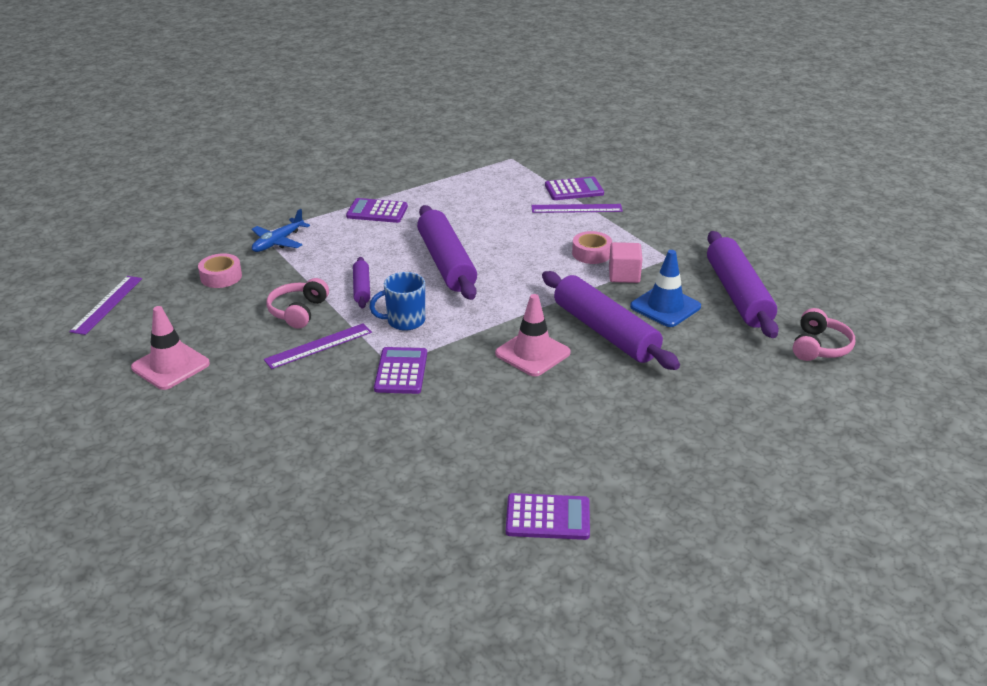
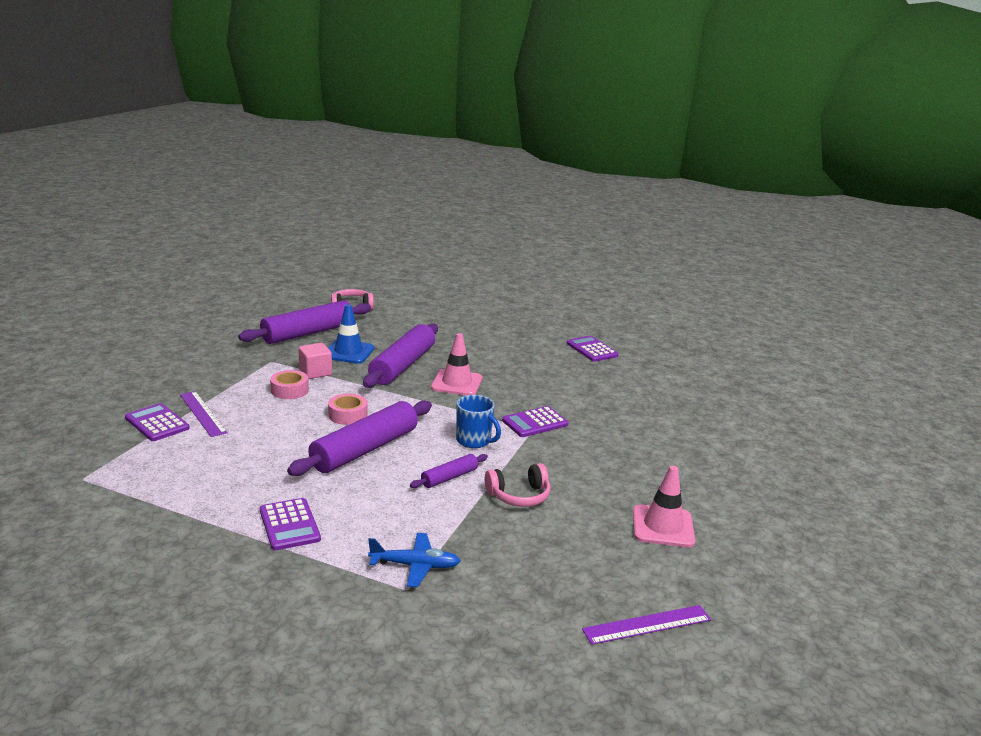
camera: 125 degrees left, 10 degrees down
pink tape [198,253,242,288] -> pink tape moved to [328,393,368,425]
purple ruler [264,323,372,369] -> none

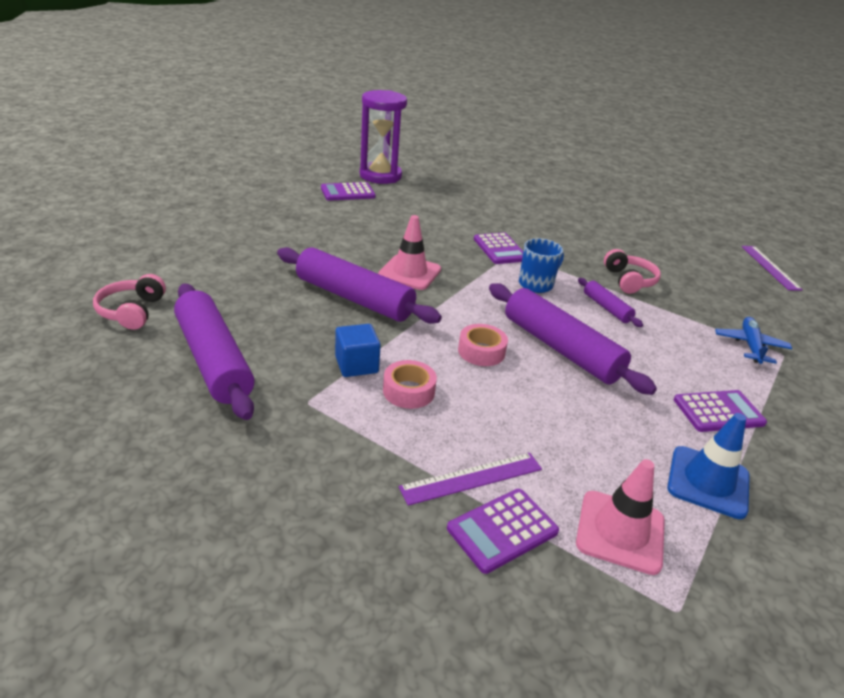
camera: 80 degrees left, 10 degrees up
pink cube [299,343,332,379] -> blue cube [335,324,381,377]
blue traffic cone [328,304,374,364] -> blue traffic cone moved to [667,413,750,519]
pink traffic cone [633,466,695,547] -> pink traffic cone moved to [576,459,665,575]
none -> purple hourglass [360,90,407,184]

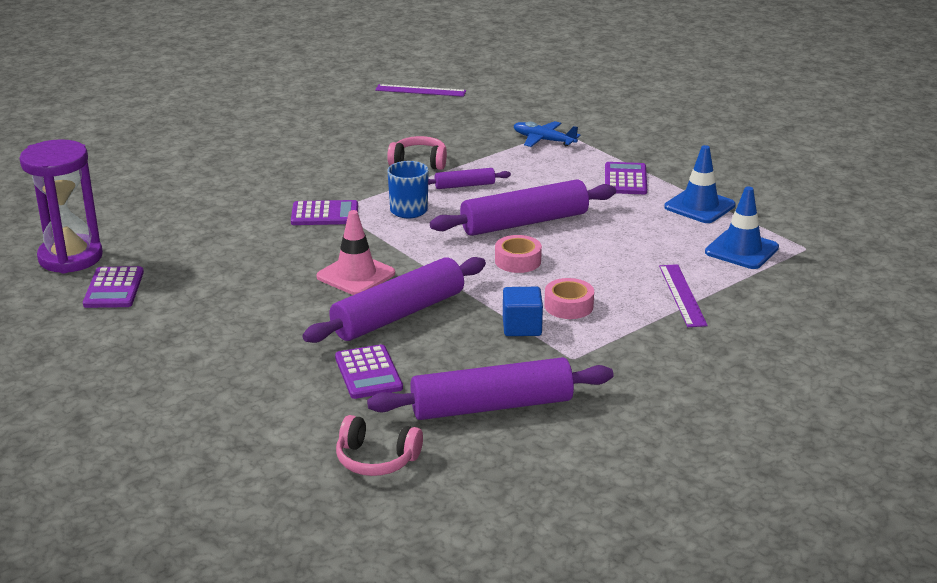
camera: 70 degrees left, 5 degrees down
purple calculator [447,489,559,574] -> purple calculator moved to [335,344,403,399]
pink traffic cone [576,459,665,575] -> blue traffic cone [705,187,779,269]

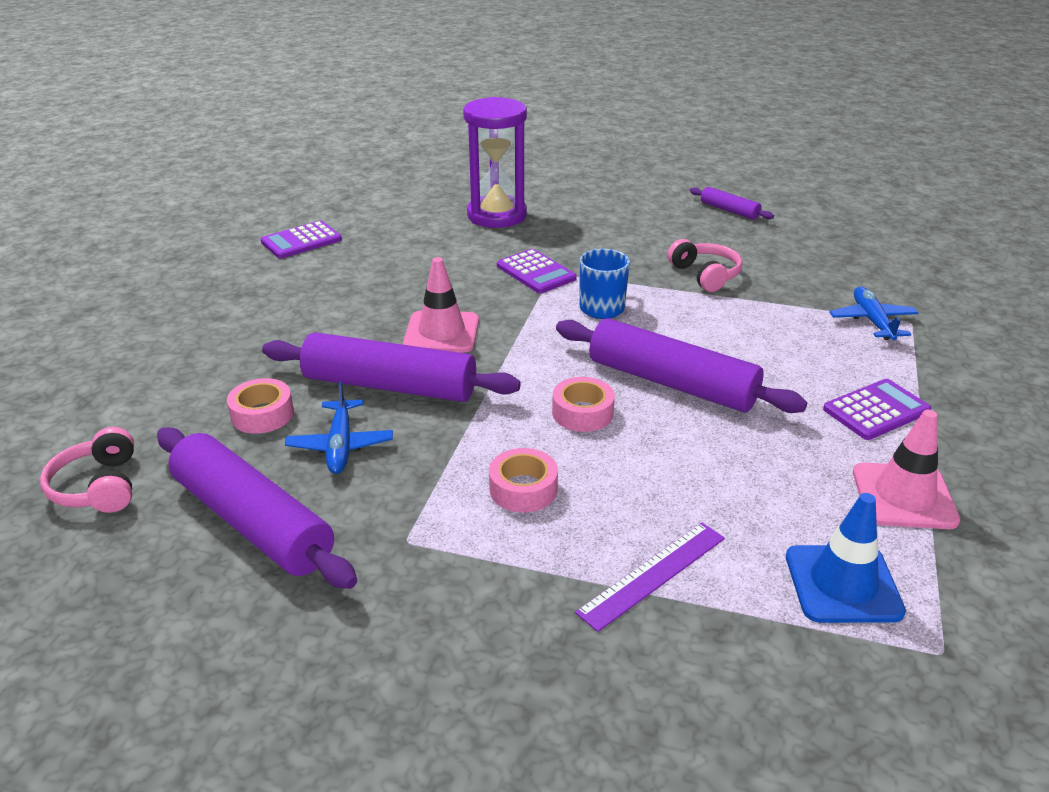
camera: 55 degrees right, 5 degrees up
purple hourglass [19,139,103,273] -> purple hourglass moved to [463,97,527,228]
purple calculator [335,344,403,399] -> pink tape [227,378,294,434]
purple ruler [375,84,466,97] -> none
purple rolling pin [428,168,511,189] -> purple rolling pin moved to [690,187,774,220]
blue cube [503,287,543,336] -> none
blue traffic cone [664,145,736,223] -> pink traffic cone [853,410,960,529]
none -> blue plane [285,381,393,474]

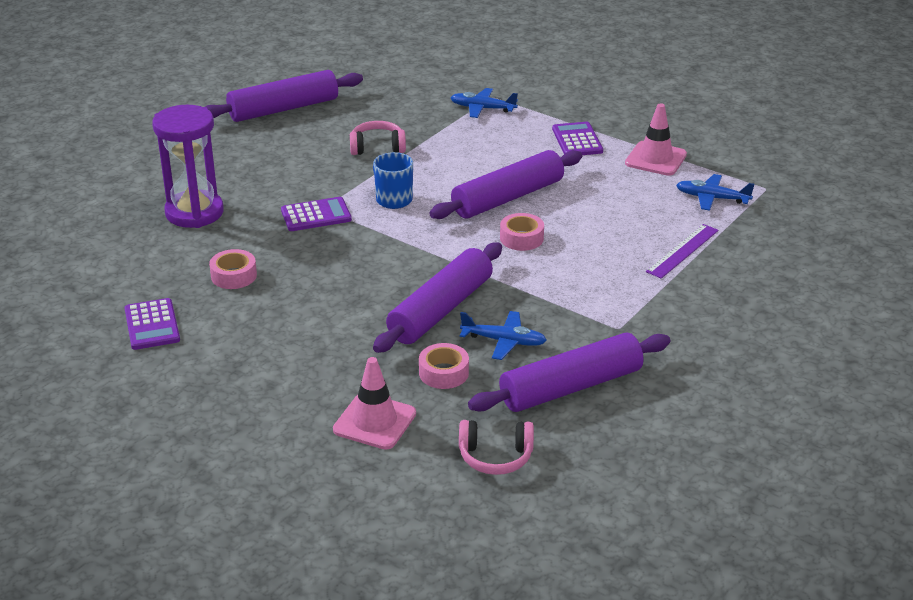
camera: 70 degrees left, 0 degrees up
pink traffic cone [403,257,479,353] -> pink traffic cone moved to [333,357,416,450]
pink tape [489,448,558,513] -> pink tape moved to [209,249,257,289]
purple ruler [575,522,725,632] -> purple ruler turned 60 degrees clockwise [646,224,719,279]
purple rolling pin [690,187,774,220] -> purple rolling pin [205,70,363,122], size x2.04
blue traffic cone [786,493,906,623] -> blue plane [676,174,754,211]

